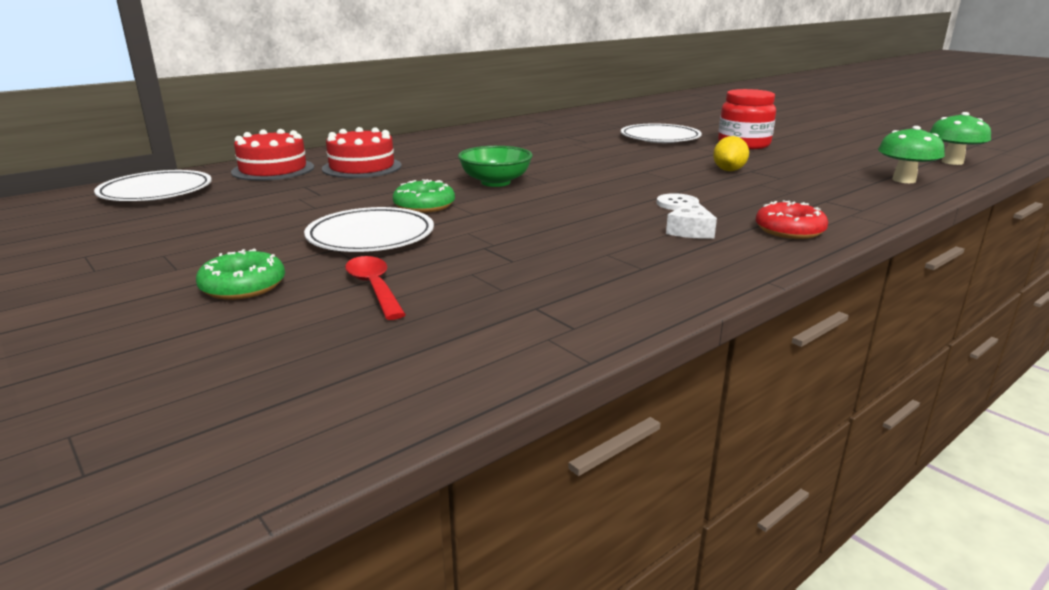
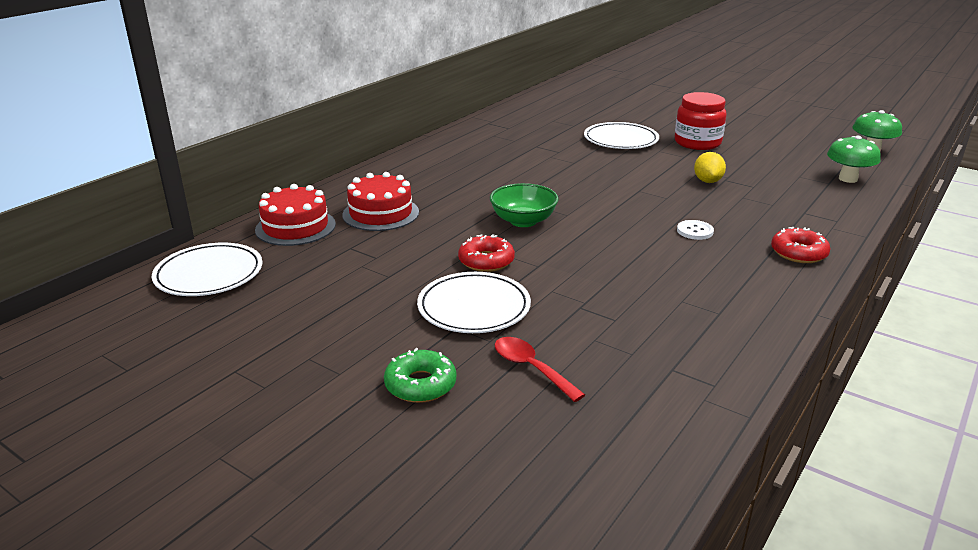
camera: 15 degrees left, 5 degrees up
green donut [393,179,455,213] -> red donut [458,234,515,272]
white cheese [666,200,717,239] -> none

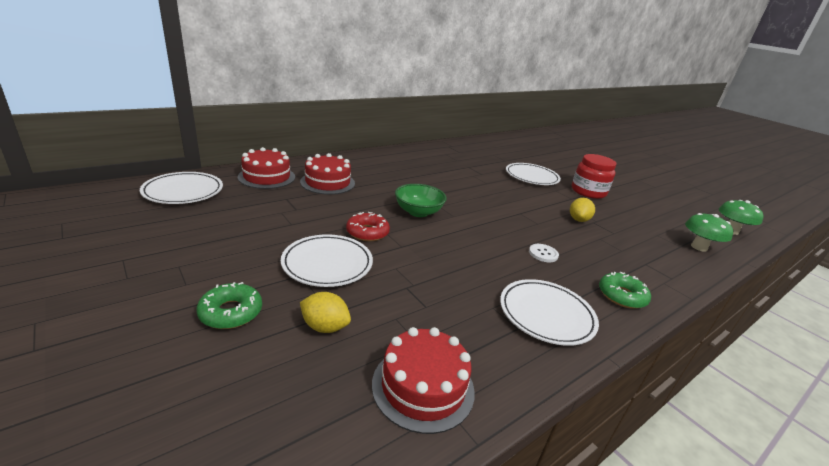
camera: 15 degrees right, 0 degrees up
red spoon [494,337,585,402] -> yellow lemon [300,292,351,333]
red donut [771,227,831,263] -> green donut [599,272,651,309]
none -> red cake [372,327,475,434]
none -> white plate [500,279,599,346]

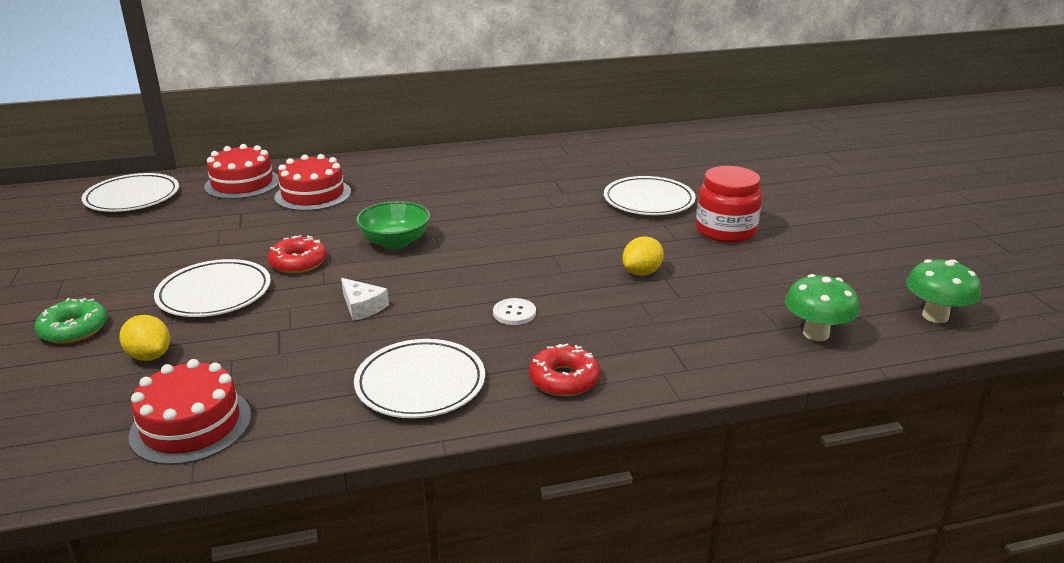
camera: 25 degrees right, 0 degrees up
green donut [599,272,651,309] -> red donut [529,344,600,396]
none -> white cheese [341,278,389,321]

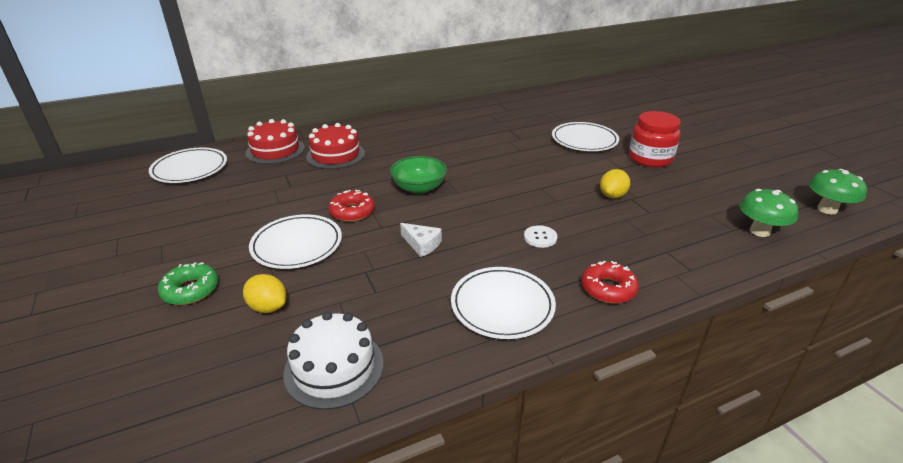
camera: 10 degrees left, 5 degrees up
red cake [128,359,251,465] -> white cake [283,312,384,410]

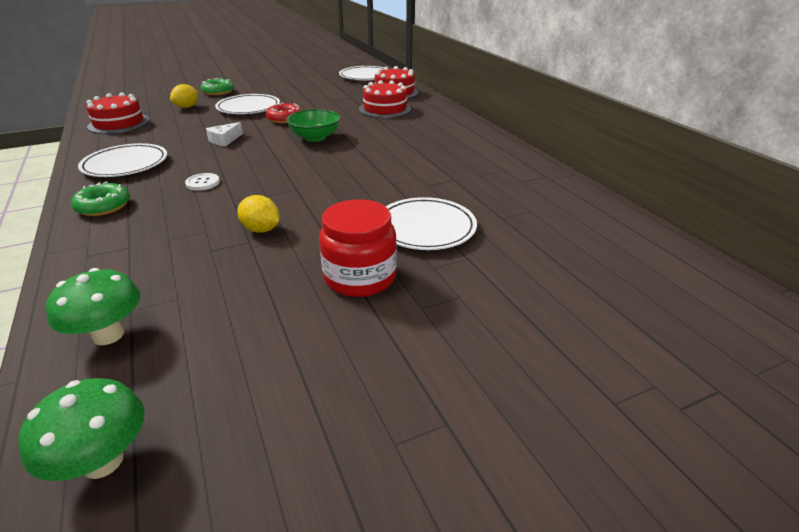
camera: 90 degrees right, 0 degrees up
white cake [283,312,384,410] -> red cake [86,93,149,134]
red donut [581,261,639,304] -> green donut [71,181,130,216]

